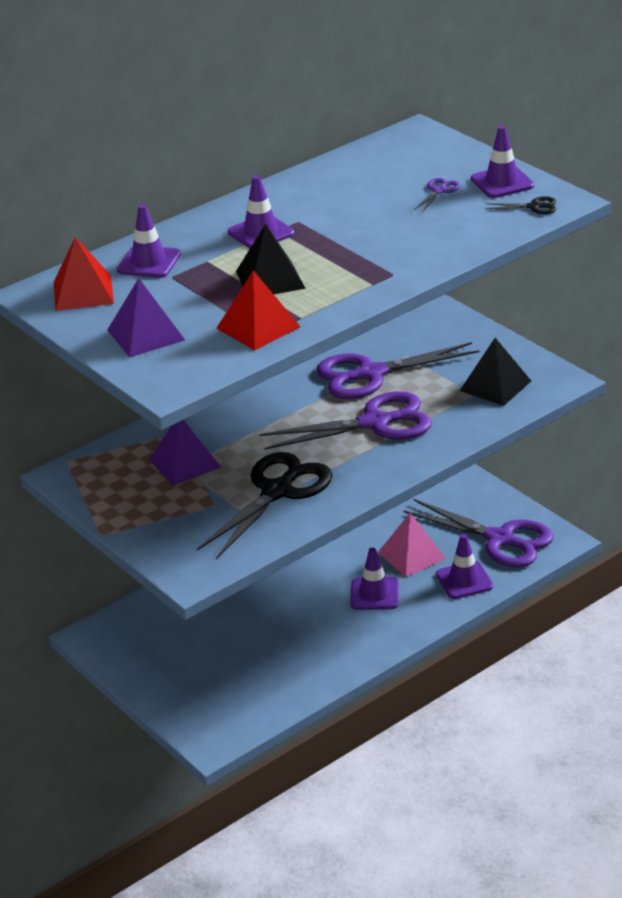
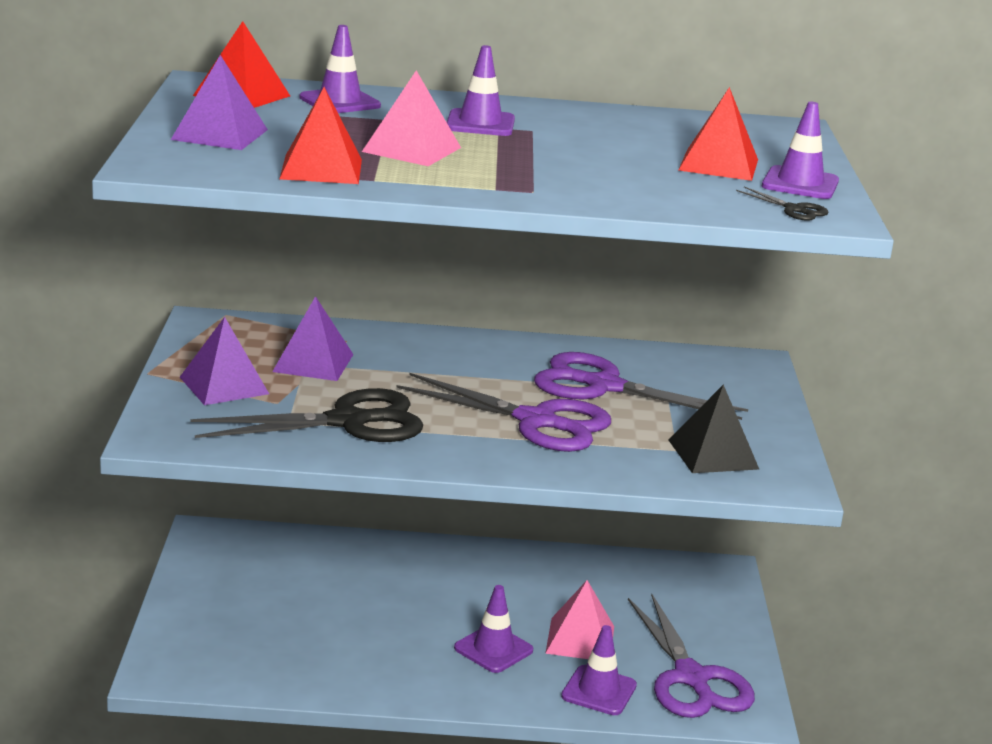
camera: 35 degrees right, 10 degrees down
black pyramid [236,224,306,294] -> pink pyramid [362,70,461,166]
purple scissors [414,178,460,212] -> red pyramid [678,87,758,181]
none -> purple pyramid [180,317,269,405]

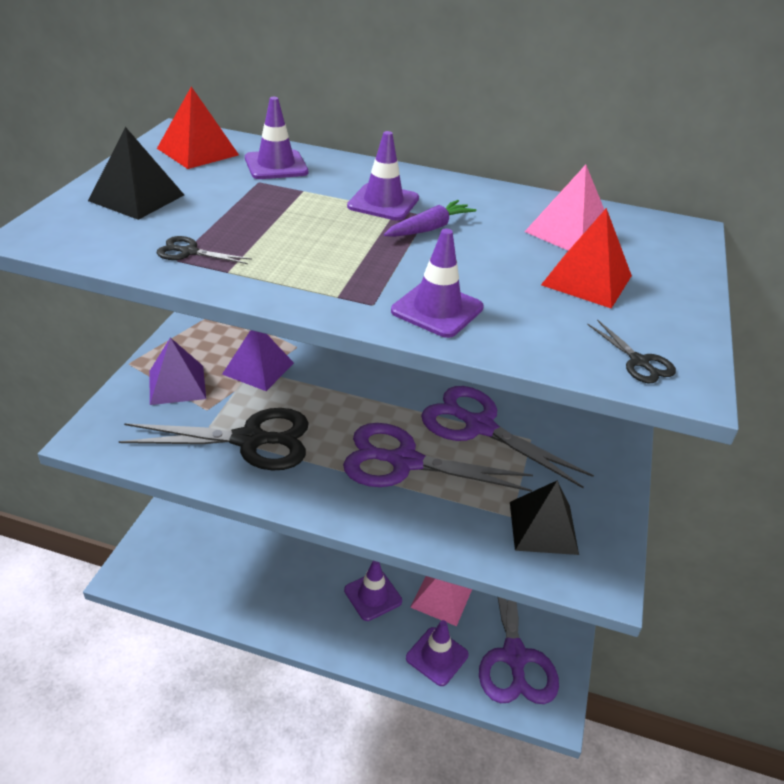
camera: 15 degrees right, 15 degrees up
purple pyramid [171,55,268,150] -> black pyramid [88,127,184,220]
red pyramid [279,87,362,184] -> black scissors [157,236,252,264]
pink pyramid [362,70,461,166] -> pink pyramid moved to [524,165,604,251]
purple scissors [396,373,611,452] -> purple scissors turned 150 degrees clockwise [343,423,533,492]
purple traffic cone [762,102,839,199] -> purple traffic cone moved to [391,229,484,338]
none -> purple carrot [384,200,477,237]

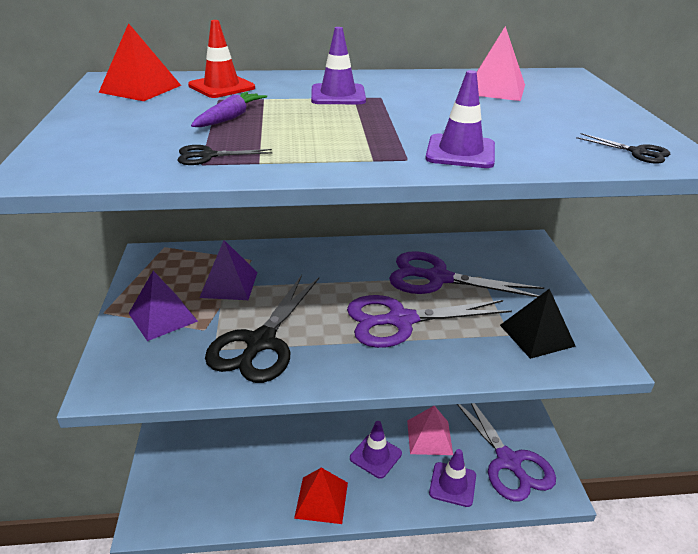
camera: 20 degrees left, 5 degrees down
black pyramid [88,127,184,220] -> none
black scissors [119,408,309,471] -> black scissors turned 135 degrees clockwise [205,275,319,383]
purple traffic cone [245,97,308,179] -> red traffic cone [188,20,255,98]
purple carrot [384,200,477,237] -> purple carrot moved to [191,92,267,127]
red pyramid [541,208,632,309] -> red pyramid moved to [294,468,348,524]

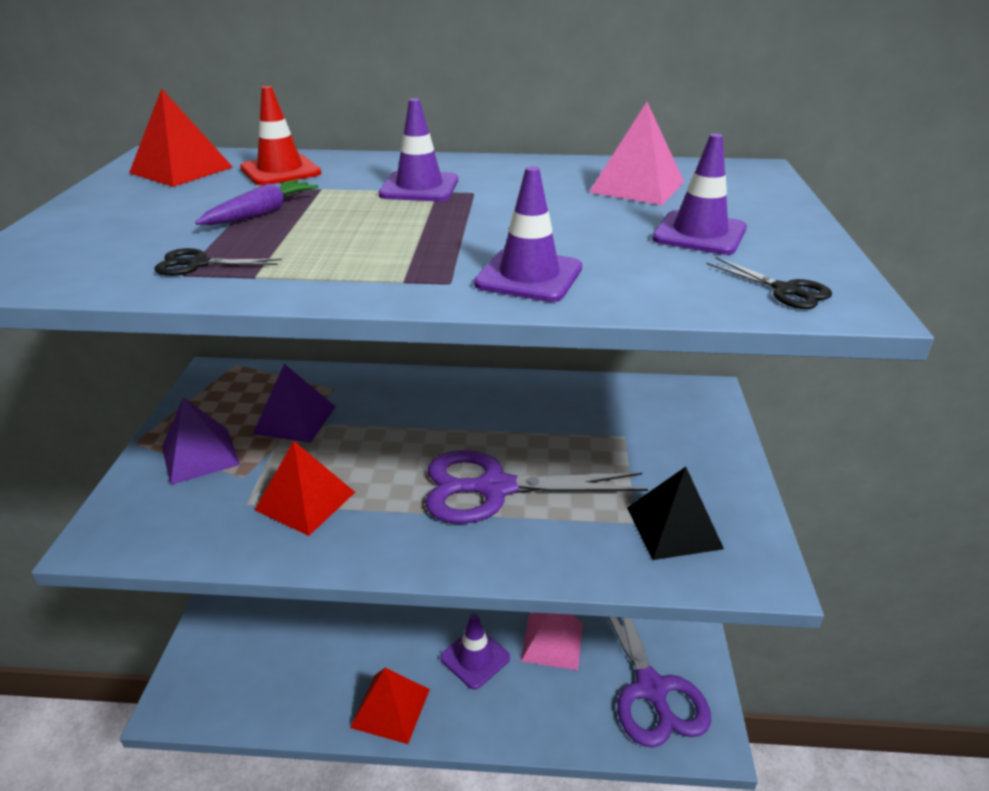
camera: 10 degrees right, 0 degrees up
black scissors [205,275,319,383] -> red pyramid [255,441,355,536]
purple scissors [389,251,544,297] -> none
purple traffic cone [429,449,476,507] -> purple traffic cone moved to [652,133,747,255]

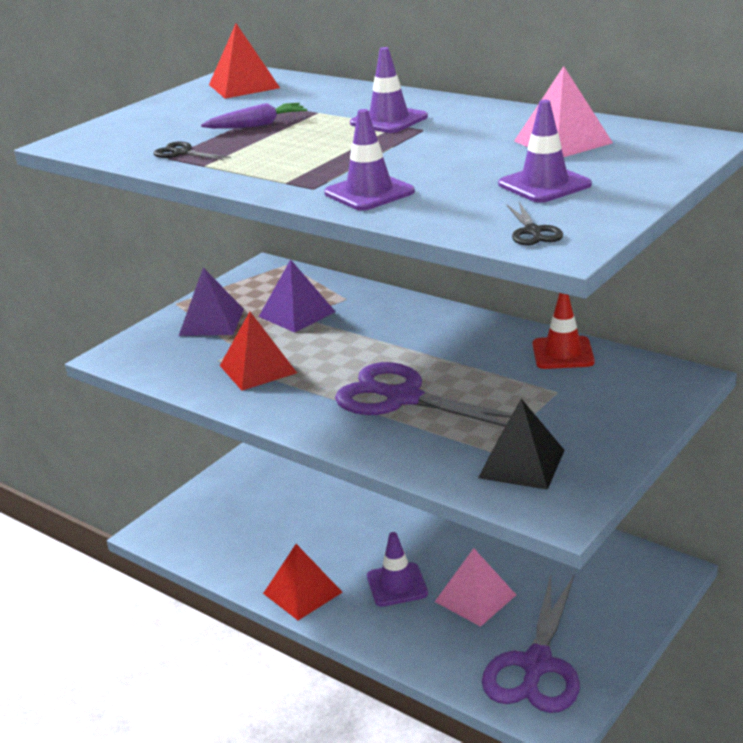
camera: 35 degrees right, 5 degrees down
red traffic cone [240,86,321,185] -> red traffic cone moved to [533,293,595,369]

